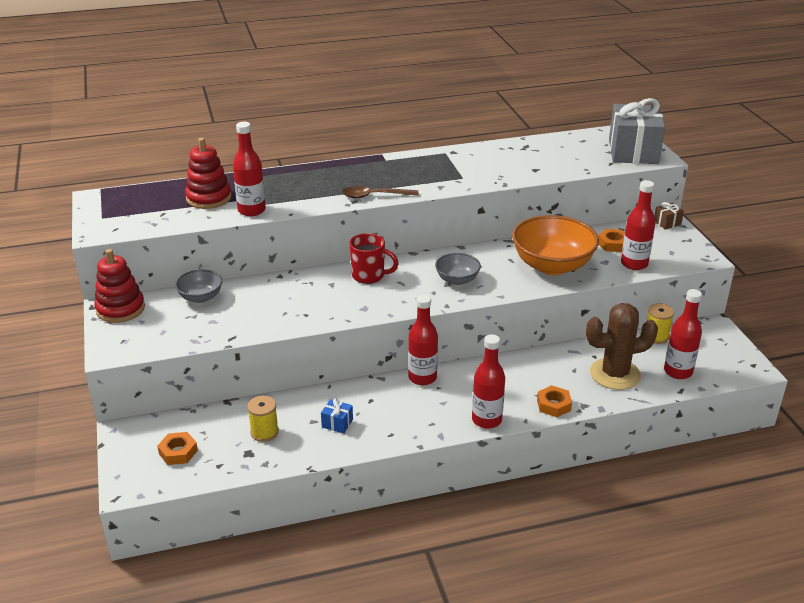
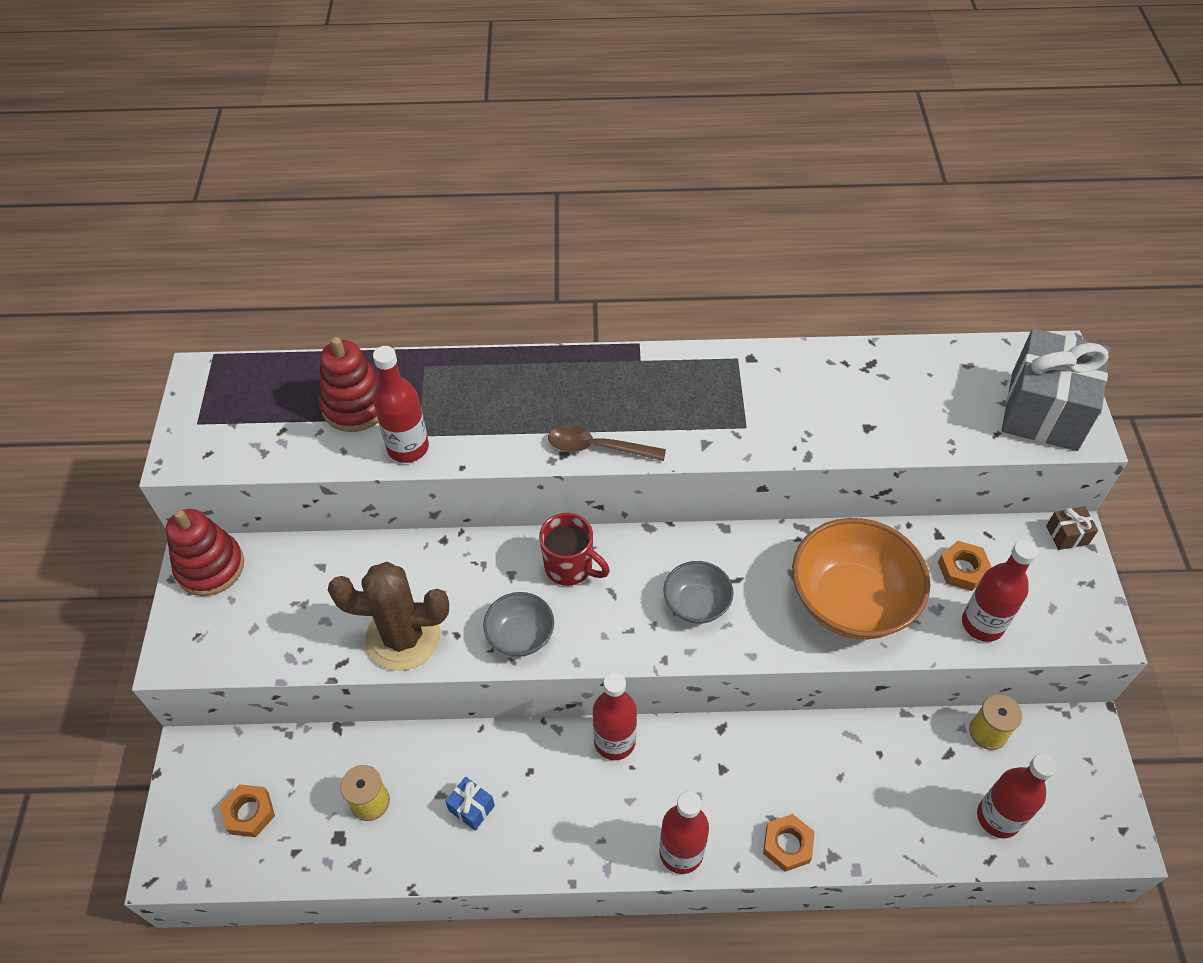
camera: 15 degrees right, 20 degrees up
grey bowl [175,270,222,303] -> grey bowl moved to [483,592,554,657]
brown cactus [586,303,658,390] -> brown cactus moved to [328,562,449,671]

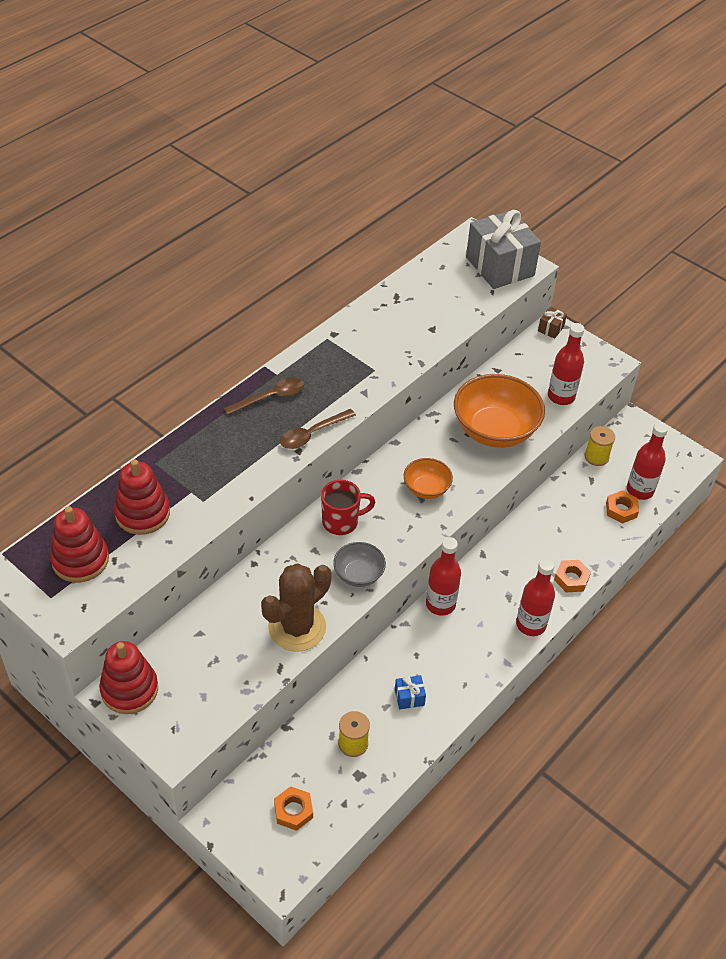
camera: 50 degrees left, 5 degrees down
red bottle [373,346,429,463] -> none
grey bowl [663,561,734,624] -> orange bowl [404,458,453,499]
orange nut [938,541,992,591] -> orange nut moved to [606,490,639,523]
none -> red stacking toy [50,506,109,582]
none -> brown spoon [224,378,304,415]

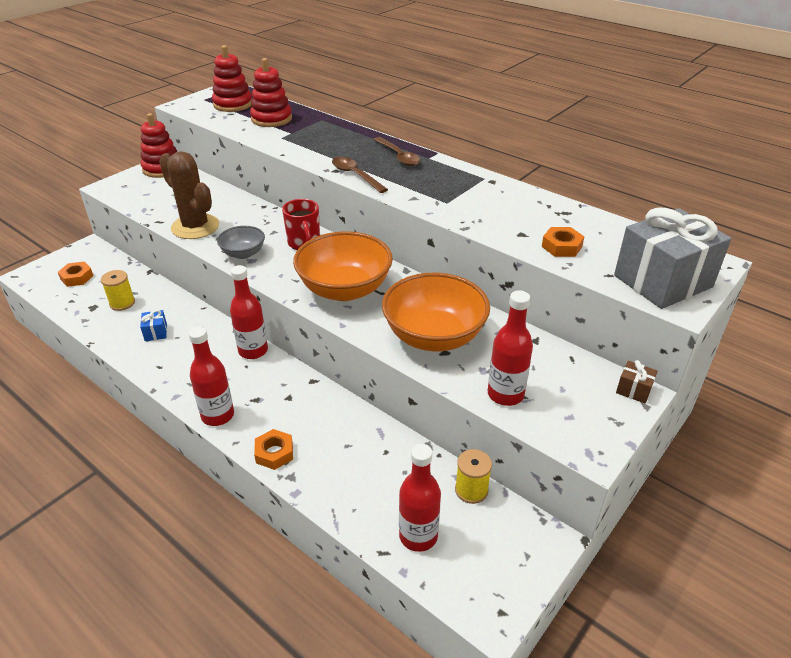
camera: 90 degrees right, 10 degrees down
orange bowl [404,458,453,499] -> orange bowl [293,231,393,301], size x1.92
orange nut [606,490,639,523] -> orange nut moved to [542,227,584,257]

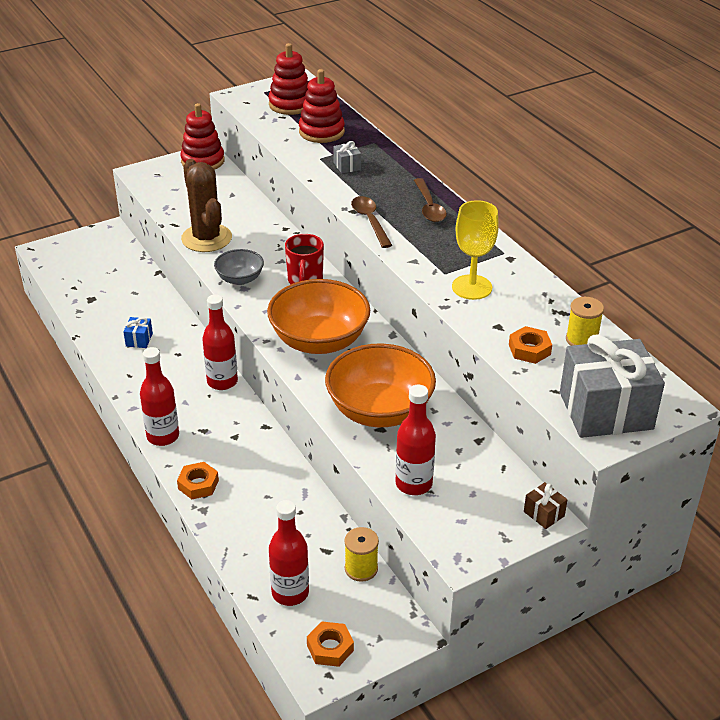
camera: 20 degrees right, 0 degrees up
orange nut [58,262,93,287] -> orange nut moved to [307,621,354,667]
yellow spool [101,270,135,311] -> yellow spool moved to [566,297,604,346]
none -> grey gift [333,141,361,174]
none -> yellow goblet [452,200,499,300]

